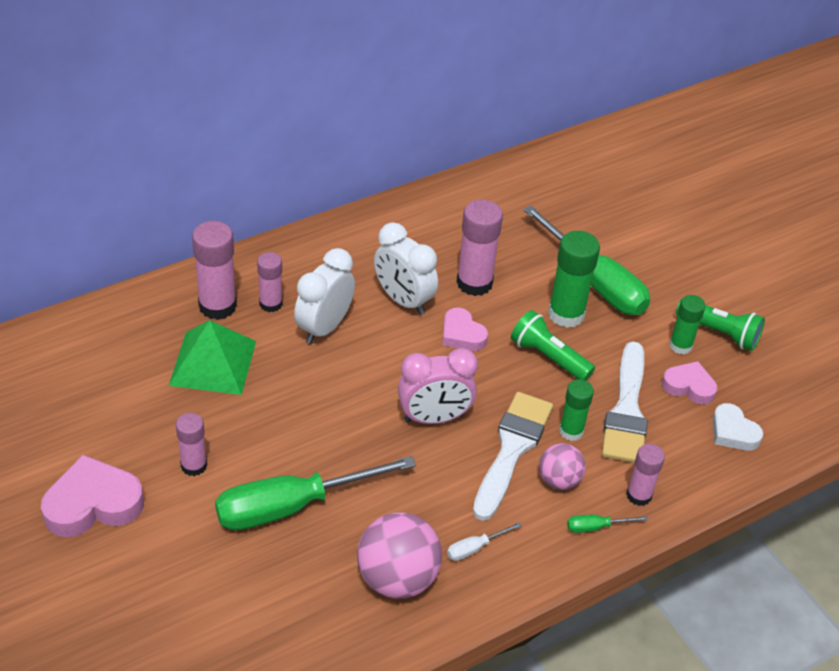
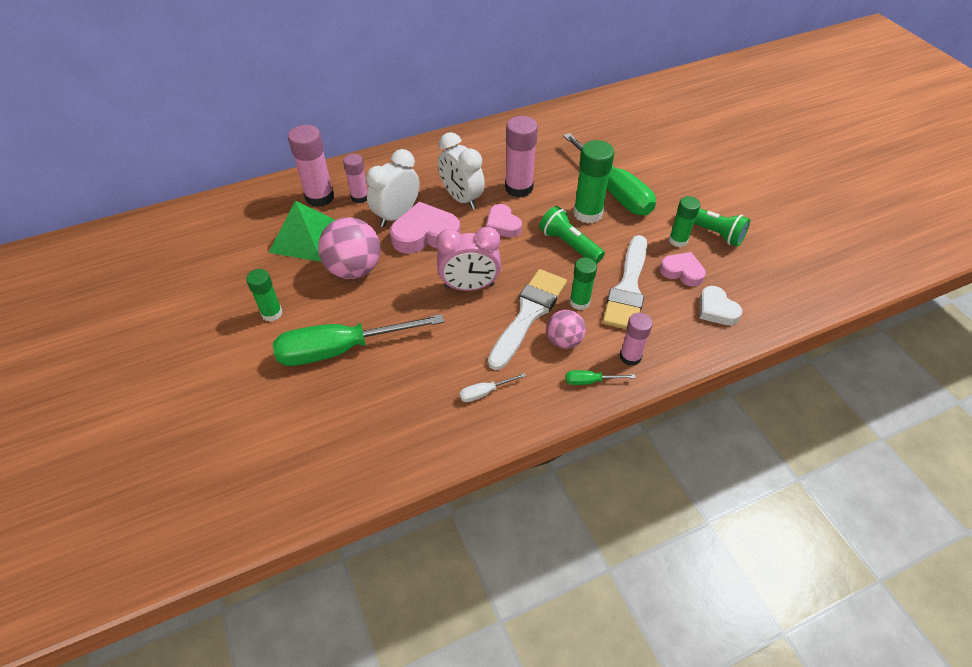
camera: 10 degrees right, 5 degrees up
pink heart [41,455,144,537] -> pink heart moved to [390,201,460,254]
pink glue stick [176,413,207,476] -> green glue stick [246,269,282,321]
pink ball [357,512,442,599] -> pink ball moved to [318,217,381,279]

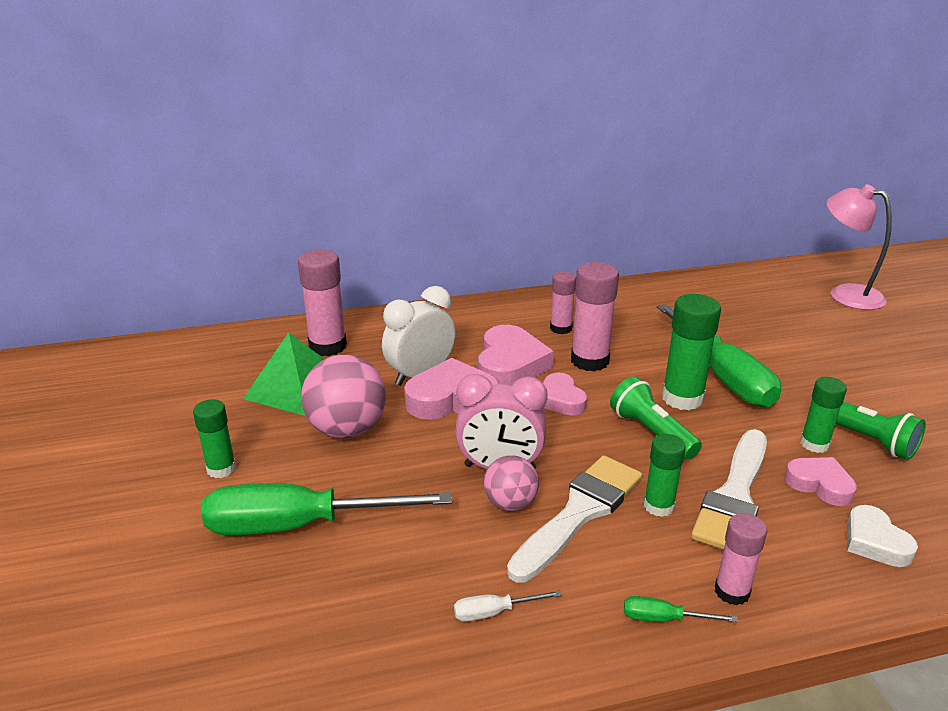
camera: 10 degrees right, 20 degrees down
pink glue stick [343,154,367,203] -> pink glue stick moved to [550,271,576,334]
white clock [438,132,485,210] -> pink heart [478,325,554,386]
pink ball [546,310,586,349] -> pink ball moved to [484,455,539,511]
none -> pink lamp [827,184,892,310]

